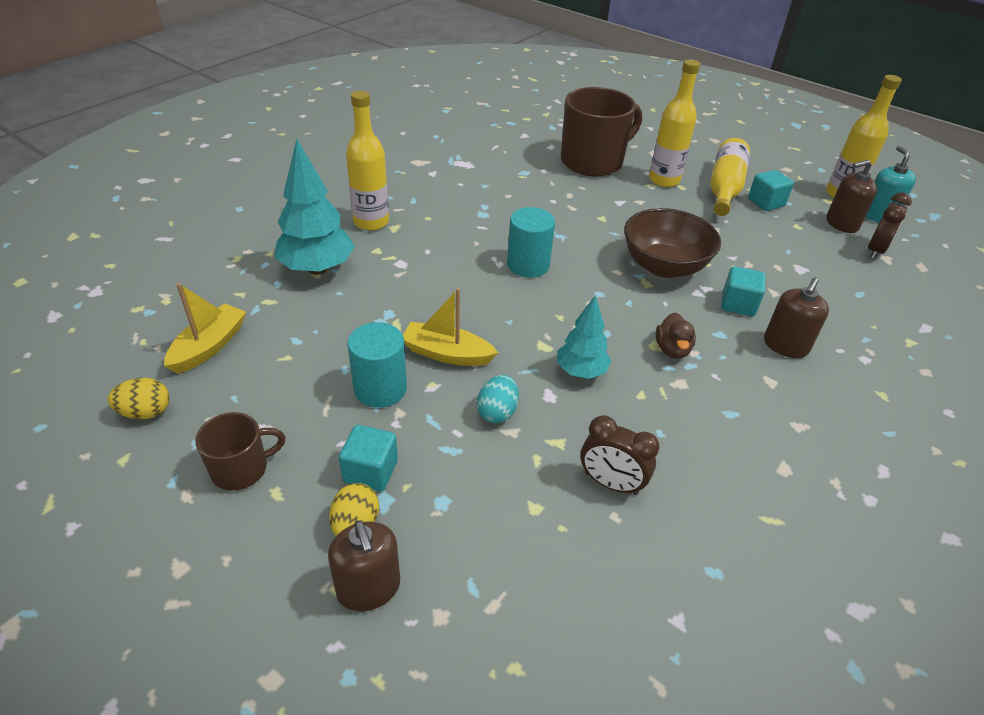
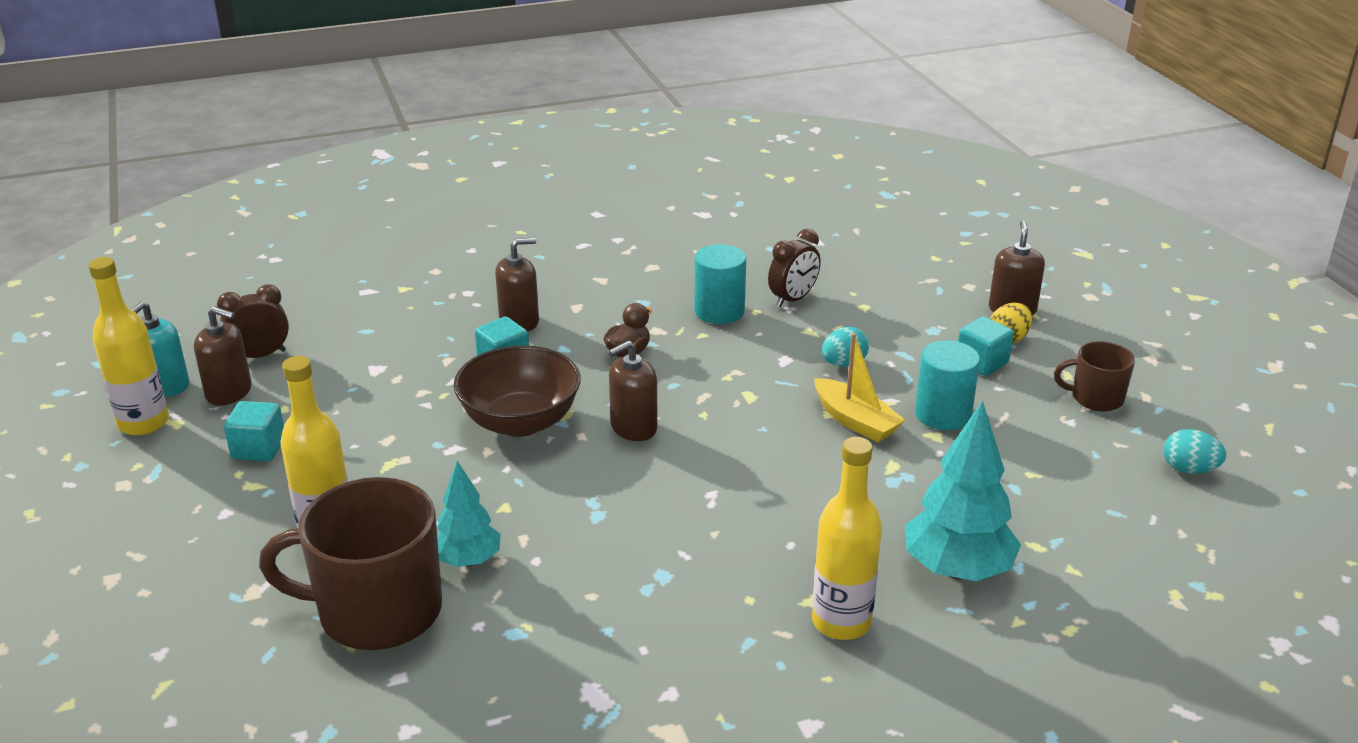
camera: 145 degrees left, 10 degrees down
yellow egg [108,378,169,419] -> turquoise egg [1163,429,1226,474]
yellow boat [164,283,246,374] -> none
turquoise cylinder [507,207,555,278] -> turquoise cylinder moved to [694,244,746,324]
turquoise tree [557,295,611,379] -> turquoise tree moved to [437,461,501,567]
brown clock [581,415,660,495] -> brown clock turned 75 degrees clockwise [768,229,821,307]
yellow bottle [710,138,750,216] -> none
none -> brown soap dispenser [608,341,658,441]

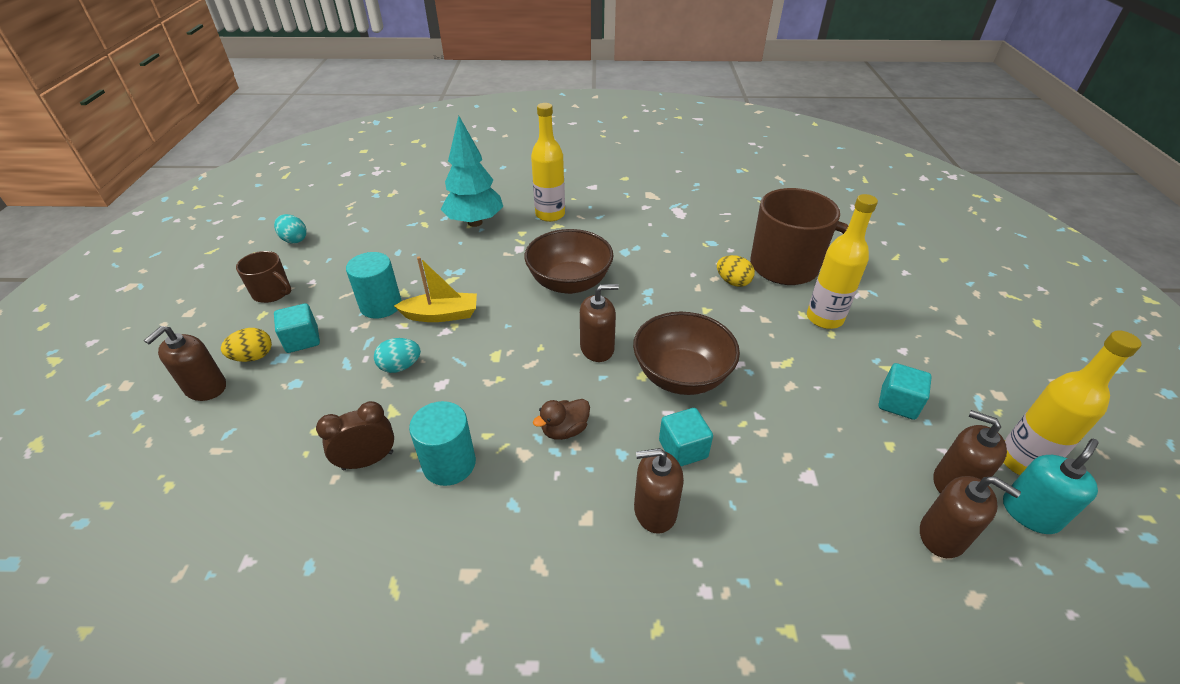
camera: 160 degrees left, 10 degrees up
brown clock [217,284,289,358] -> brown soap dispenser [920,476,1021,558]
turquoise tree [437,461,501,567] -> yellow egg [717,255,755,287]
yellow boat [814,333,905,442] -> yellow boat turned 105 degrees clockwise [394,256,477,322]
none -> brown bowl [524,229,614,294]

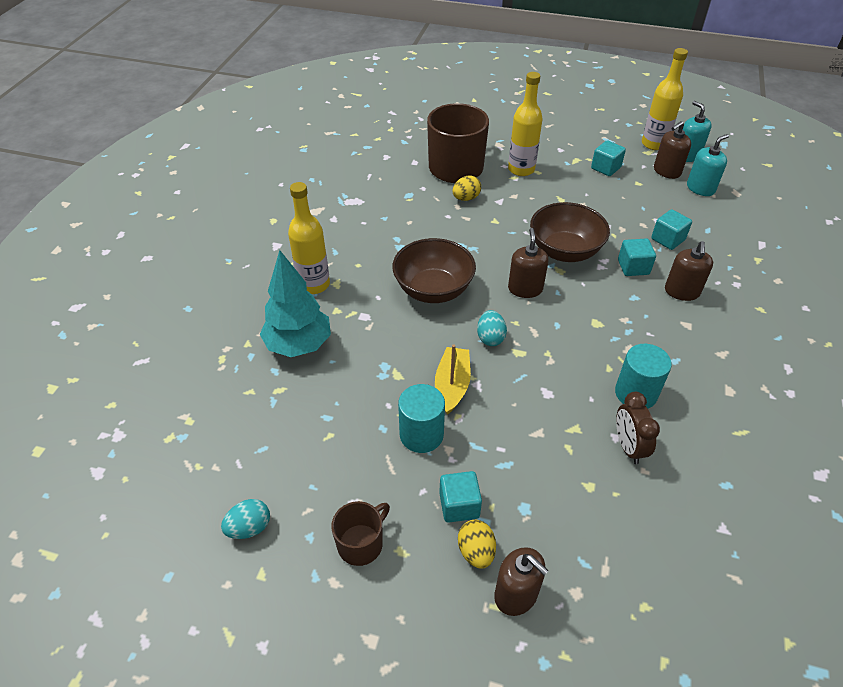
camera: 75 degrees left, 5 degrees up
turquoise egg [374,338,421,373] -> turquoise egg moved to [477,310,507,346]
brown duck [533,399,590,440] -> none
brown soap dispenser [920,476,1021,558] -> turquoise soap dispenser [687,134,729,196]
none -> turquoise cube [651,209,692,250]

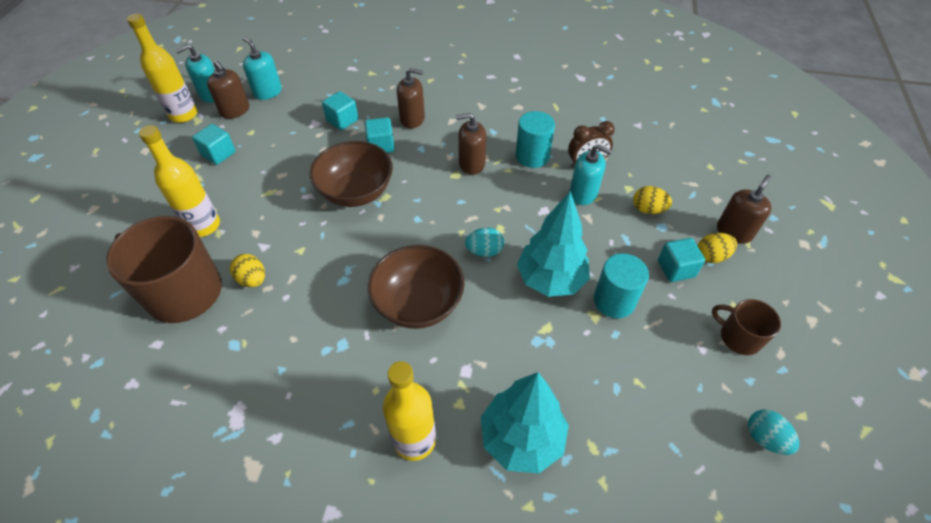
camera: 95 degrees left, 5 degrees up
yellow boat [435,344,471,415] -> turquoise tree [517,191,590,297]
brown soap dispenser [508,228,548,298] -> brown soap dispenser moved to [456,113,486,175]
none -> turquoise soap dispenser [569,144,612,205]
none -> yellow egg [633,186,672,214]

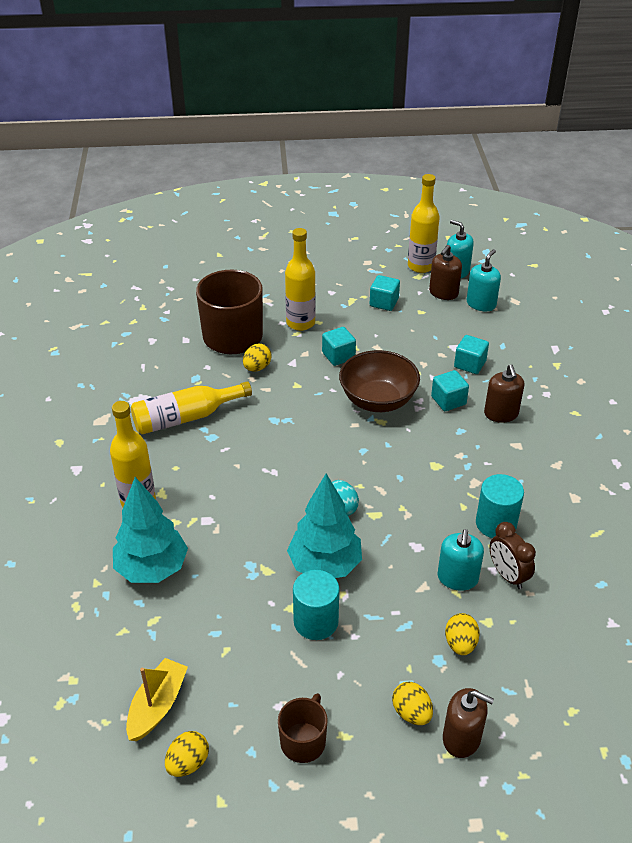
camera: 75 degrees right, 10 degrees down
brown bowl [368,245,464,329] -> none
brown soap dispenser [456,113,486,175] -> none
turquoise cube [658,238,705,282] -> turquoise cube moved to [322,327,356,366]
turquoise egg [748,410,799,455] -> yellow egg [165,731,209,777]
none -> yellow boat [126,658,188,741]
none -> yellow bottle [131,381,252,434]

